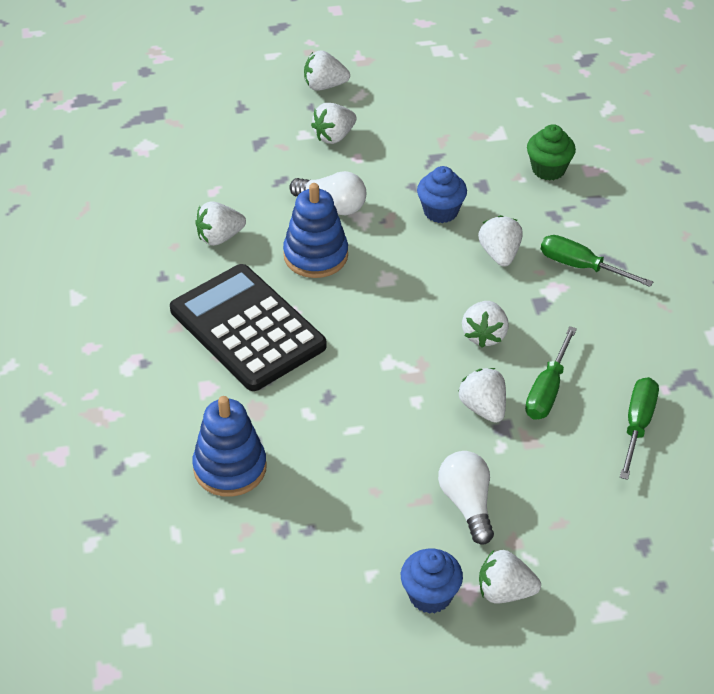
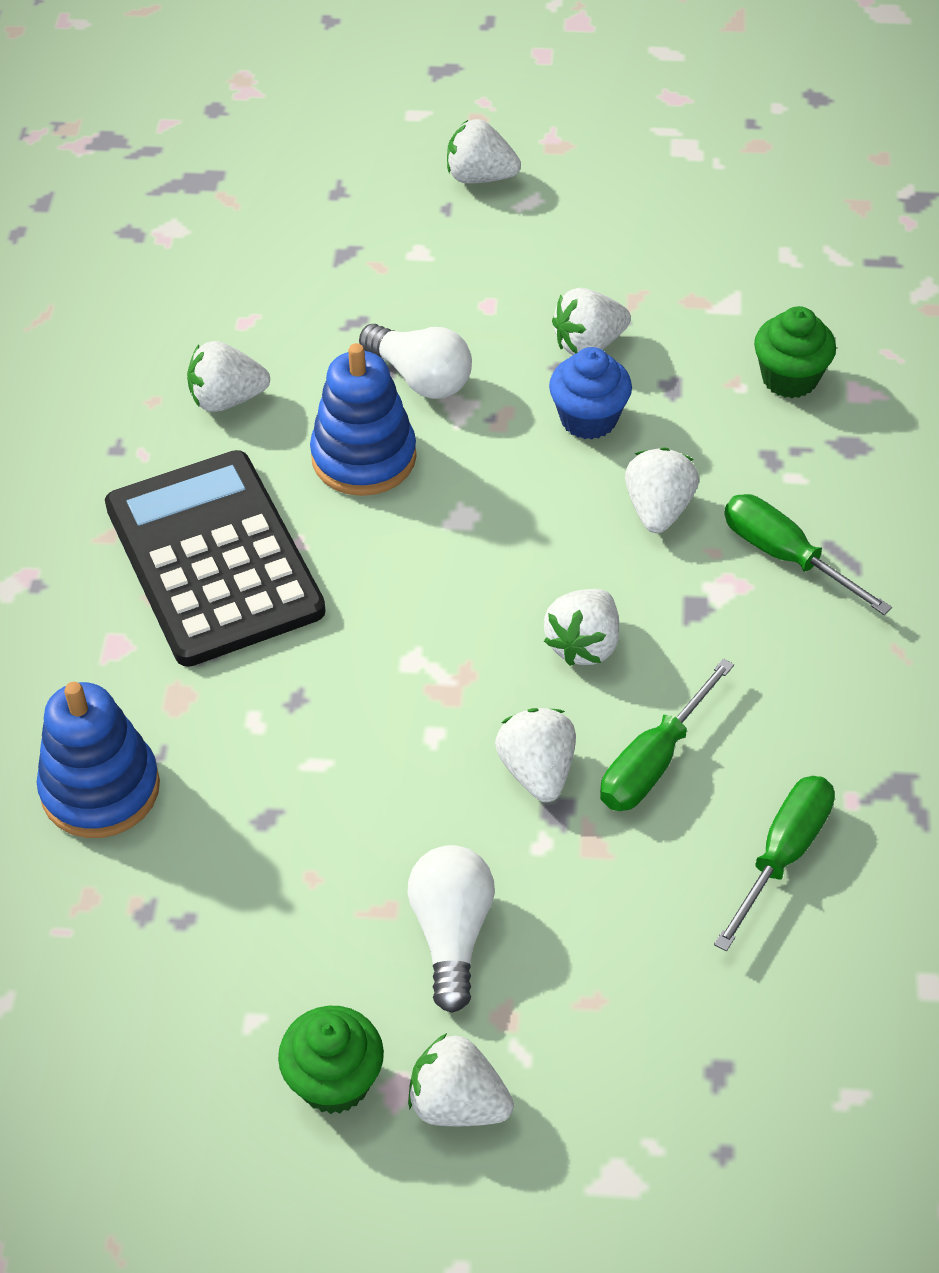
camera: 15 degrees right, 5 degrees up
white strawberry [311,103,356,144] -> white strawberry moved to [552,288,631,355]
blue cupcake [401,549,463,614] -> green cupcake [278,1006,384,1114]

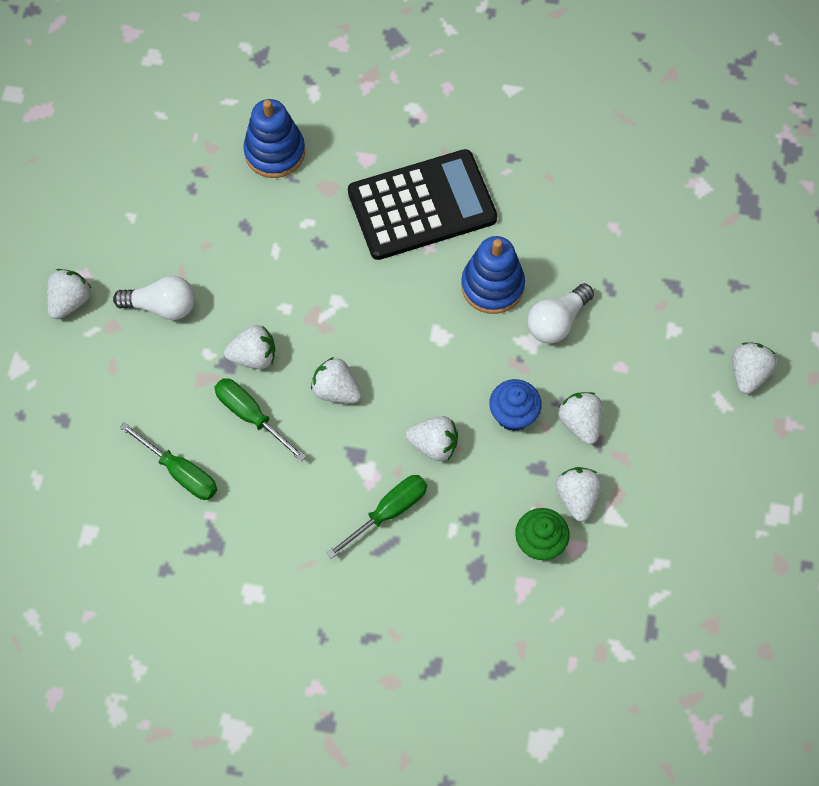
camera: 95 degrees right, 15 degrees up
white strawberry [187,341,270,412] -> white strawberry moved to [556,467,602,522]
green cupcake [278,1006,384,1114] -> none

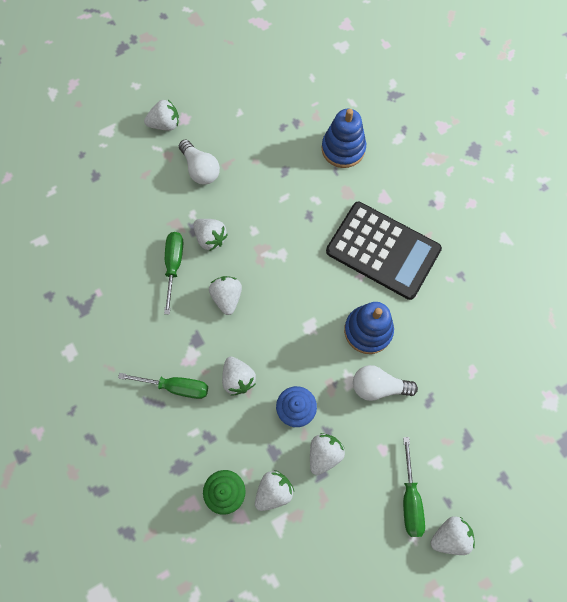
camera: 50 degrees right, 5 degrees up
green screwdriver [120,422,217,500] -> green screwdriver moved to [403,437,425,537]

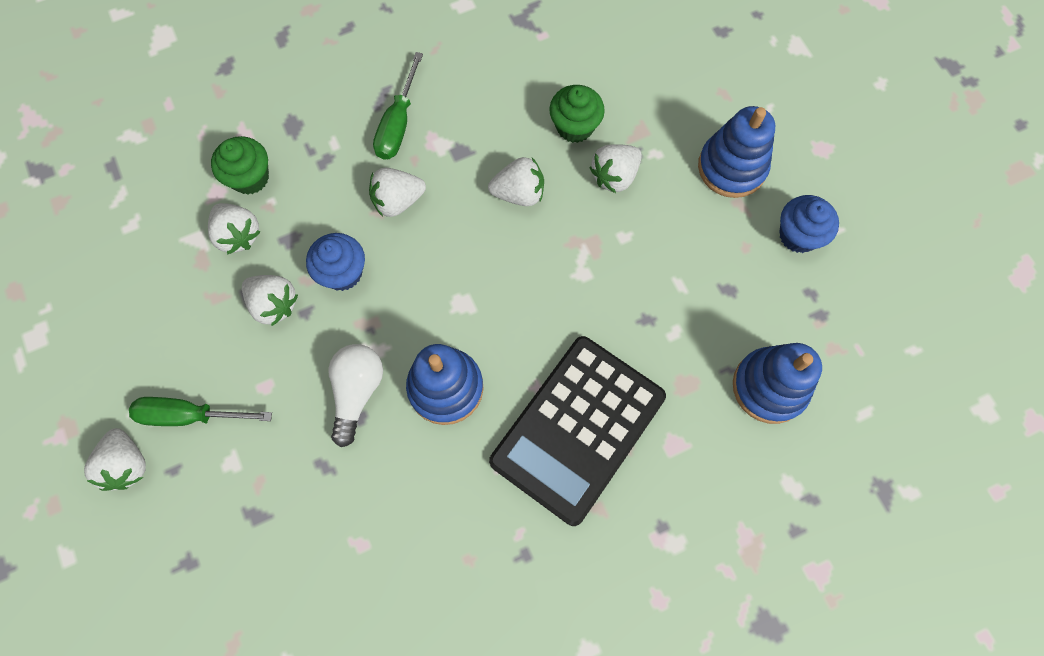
camera: 95 degrees right, 0 degrees up
white strawberry [144,100,179,131] -> none
green screwdriver [164,232,183,314] -> green cupcake [549,85,605,143]
white light bulb [179,140,220,185] -> blue stacking toy [698,106,775,198]
none -> blue cupcake [779,195,839,253]

